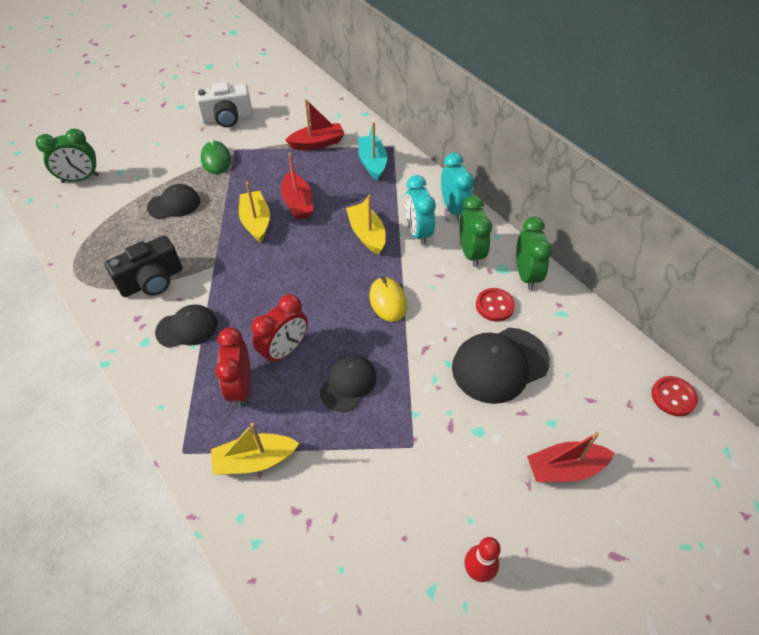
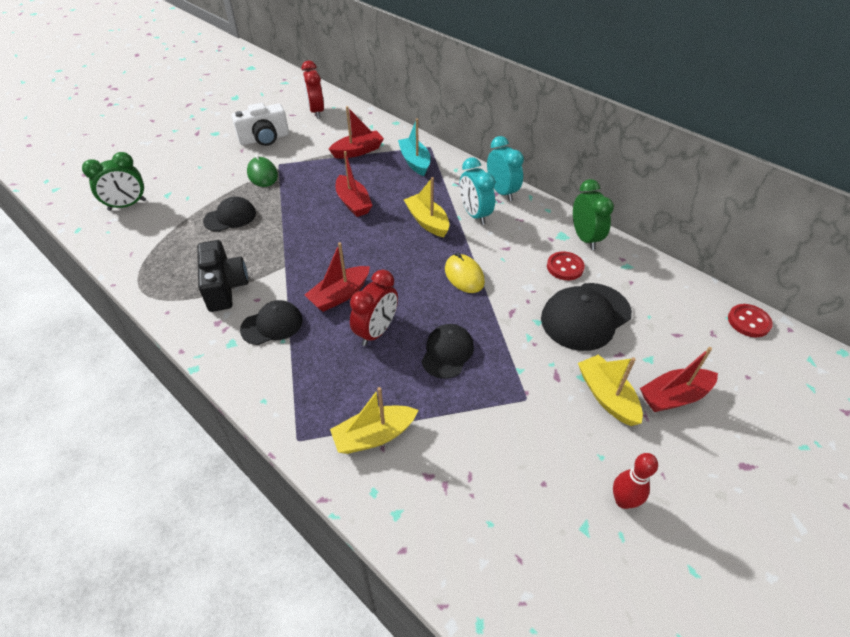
camera: 10 degrees left, 5 degrees down
black camera [105,235,182,297] -> black camera turned 60 degrees counterclockwise [197,240,248,312]
red clock [216,327,251,407] -> red clock moved to [301,61,324,119]
yellow boat [239,182,270,242] -> yellow boat moved to [578,354,643,426]
green clock [459,195,492,267] -> none
none -> red boat [305,242,370,312]

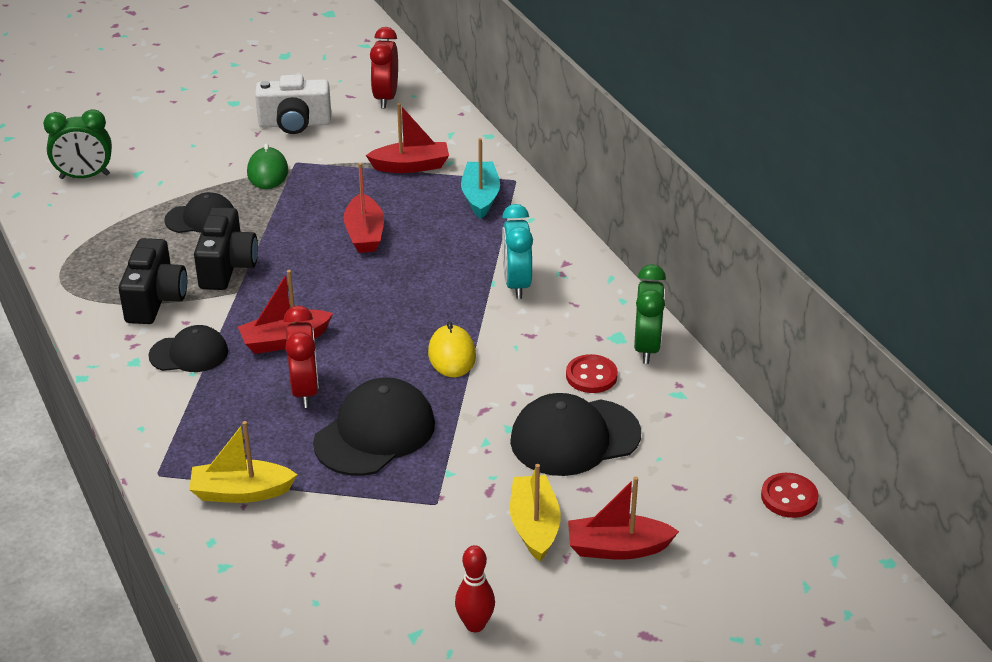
camera: 20 degrees right, 10 degrees down
red clock [350,270,398,346] -> red clock turned 60 degrees counterclockwise [284,305,319,408]
yellow boat [404,177,450,237] -> none
black cap [422,324,474,379] -> black cap [313,378,435,476], size x1.59
turquoise clock [487,136,524,201] -> none
none -> black camera [194,207,258,290]

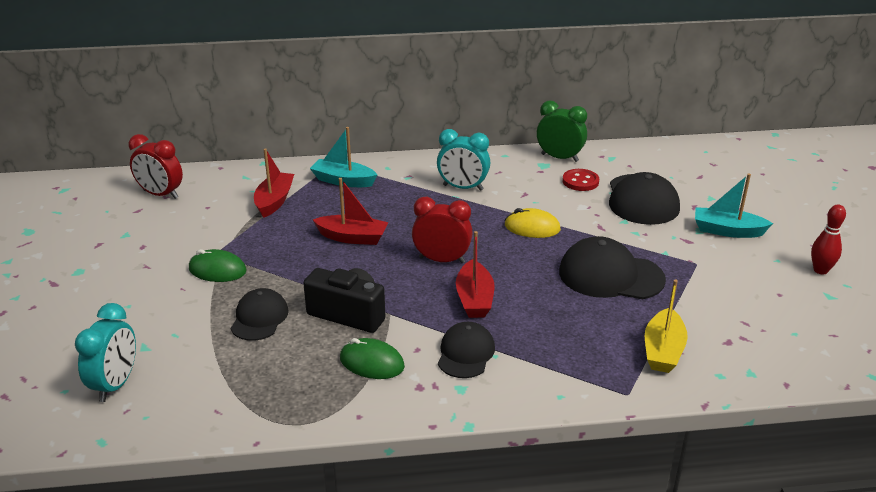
camera: 70 degrees left, 5 degrees down
green clock [43,109,112,179] -> turquoise clock [75,303,136,402]
black camera [119,238,187,324] -> green mouse [340,338,405,379]
white camera [255,75,331,134] -> none
red clock [284,305,319,408] -> red clock moved to [412,197,473,263]
black cap [313,378,435,476] -> black cap turned 45 degrees counterclockwise [559,236,666,299]
yellow boat [510,464,561,561] -> turquoise boat [695,173,773,238]
red boat [568,476,679,560] -> none
red button [761,473,819,518] -> none

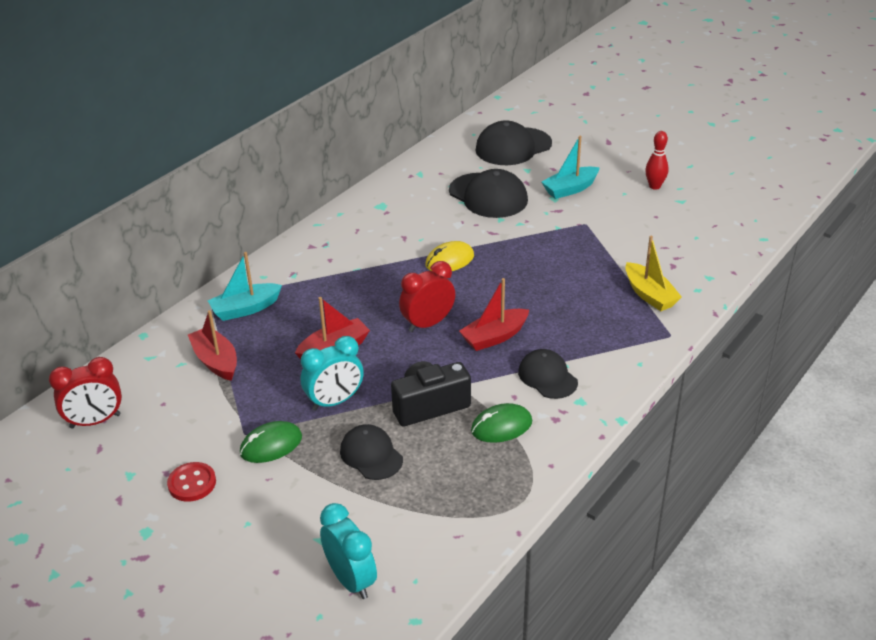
camera: 45 degrees left, 5 degrees up
turquoise clock [437,129,490,191] -> turquoise clock moved to [301,336,364,411]
red boat [456,231,495,318] -> red boat turned 105 degrees clockwise [459,278,529,351]
green clock [537,101,587,162] -> none
black cap [559,236,666,299] -> black cap moved to [475,120,552,165]
red button [562,169,599,191] -> red button moved to [167,462,216,502]

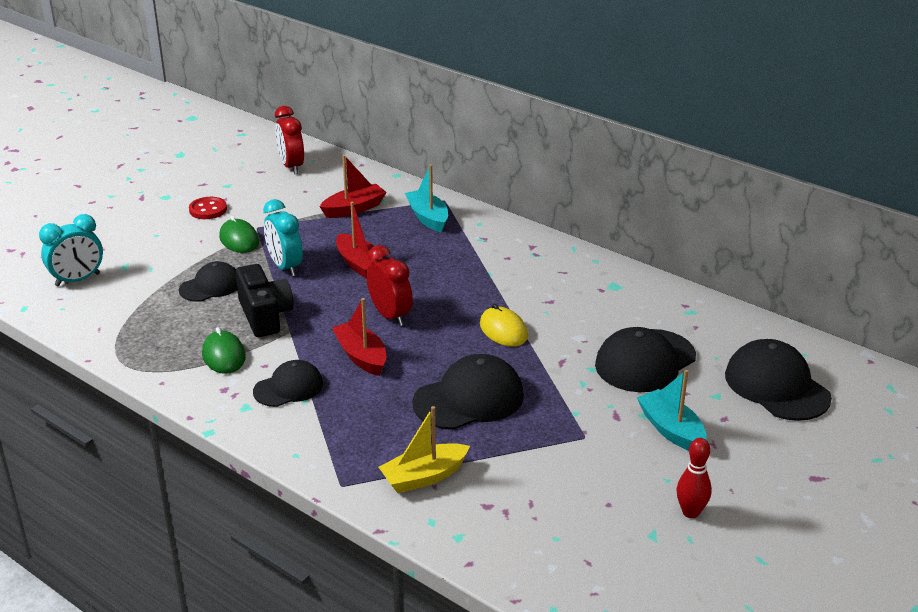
camera: 90 degrees right, 5 degrees down
none -> black cap [412,354,524,430]

